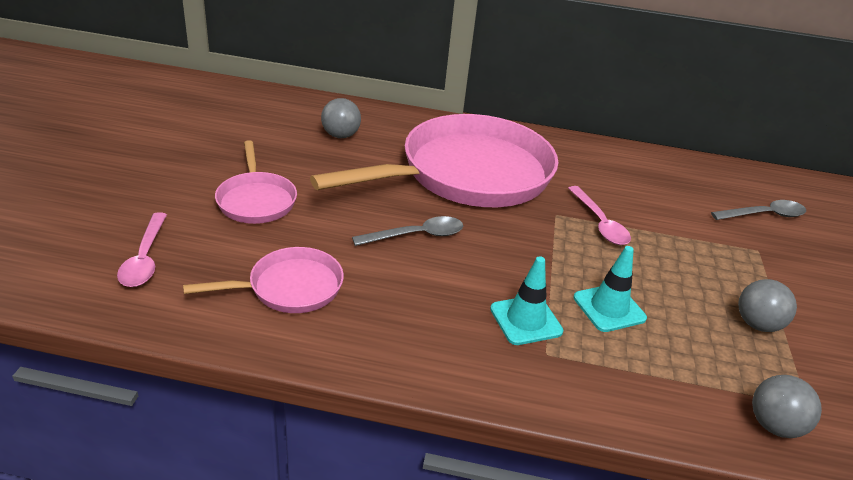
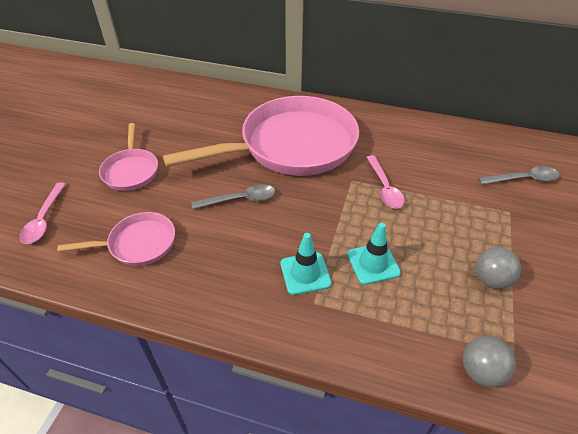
camera: 10 degrees right, 10 degrees up
grey ball [321,98,361,138] -> none

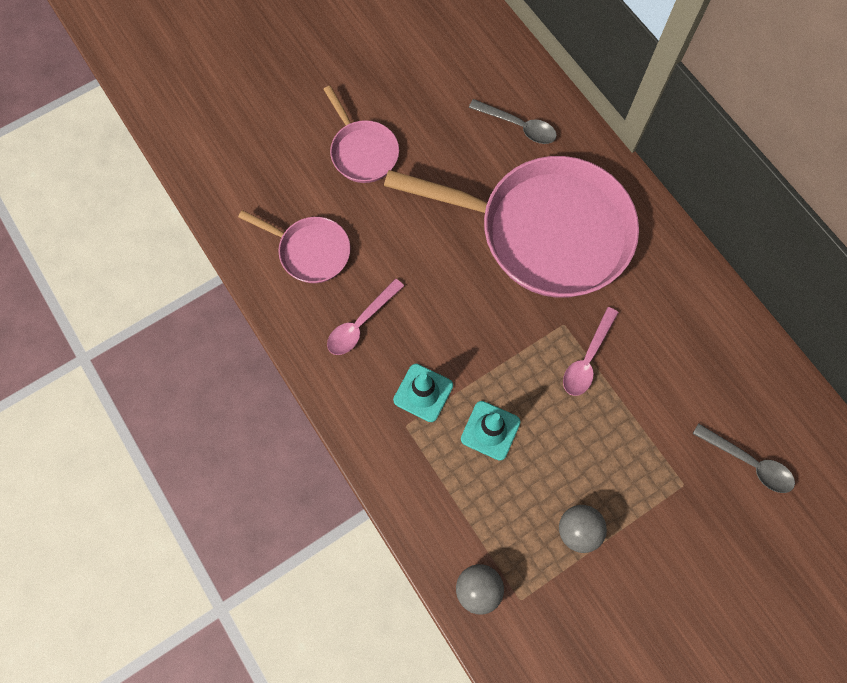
camera: 40 degrees right, 25 degrees up
pink spoon [19,182,66,244] -> pink spoon moved to [327,279,404,355]
pink pan [99,123,158,191] -> pink pan turned 60 degrees counterclockwise [323,86,399,183]
grey spoon [191,184,275,209] -> grey spoon moved to [469,99,557,144]

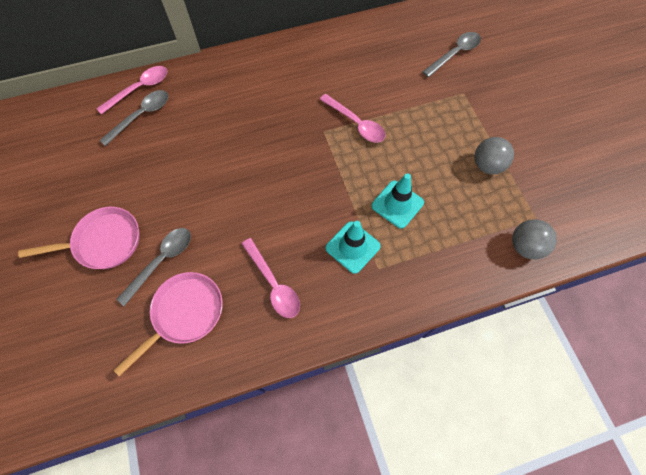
camera: 75 degrees left, 5 degrees down
pink pan [384,156,639,298] -> none
none -> pink spoon [96,66,167,115]
none -> grey spoon [116,228,191,306]

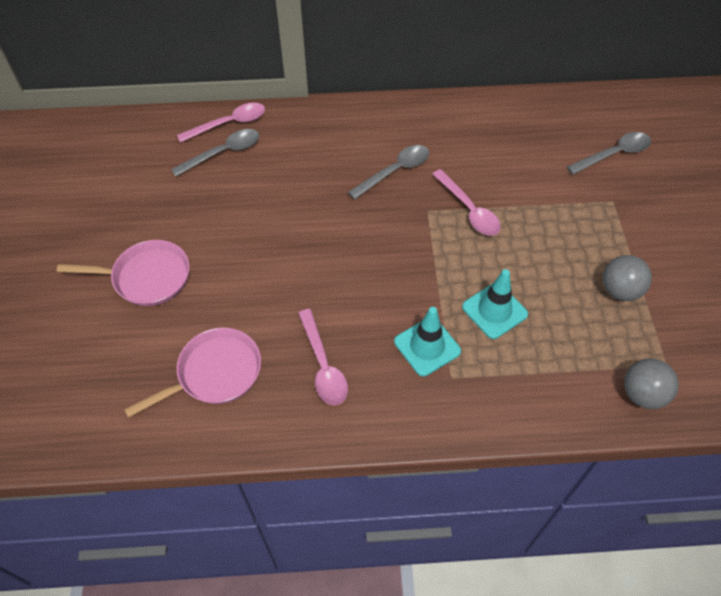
camera: 15 degrees right, 10 degrees down
grey spoon [116,228,191,306] -> grey spoon moved to [348,145,429,199]

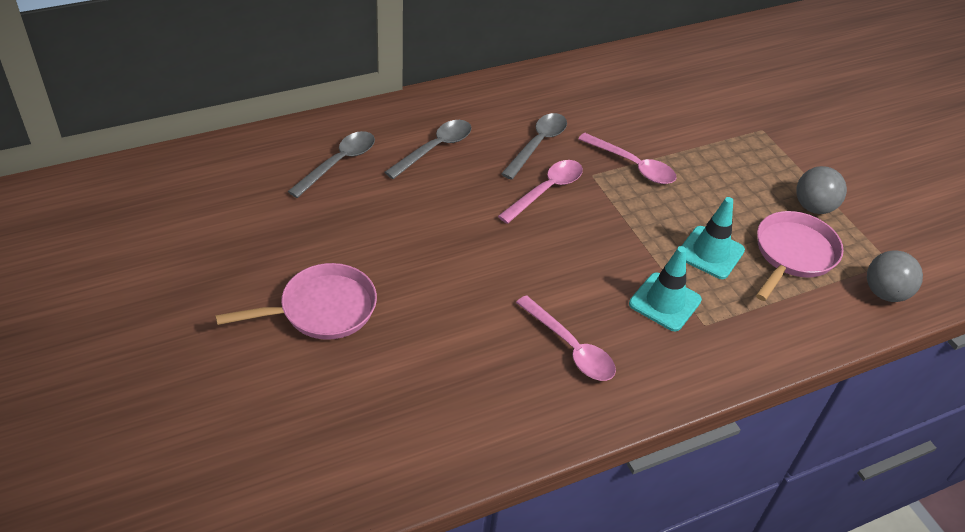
camera: 25 degrees left, 10 degrees down
pink pan [124,328,261,418] -> pink pan moved to [756,211,844,301]
pink spoon [177,103,265,143] -> pink spoon moved to [498,160,583,224]
grey spoon [567,132,651,175] -> grey spoon moved to [385,120,471,179]

